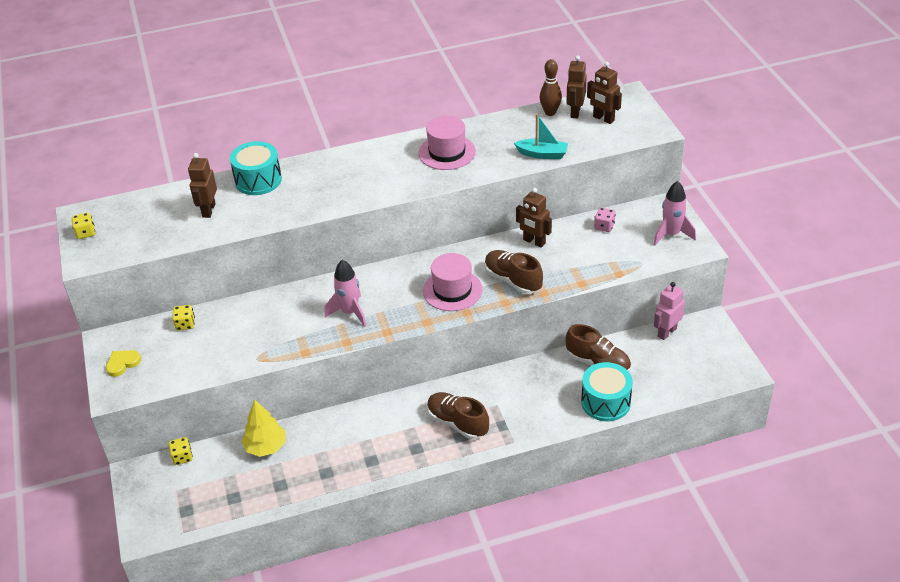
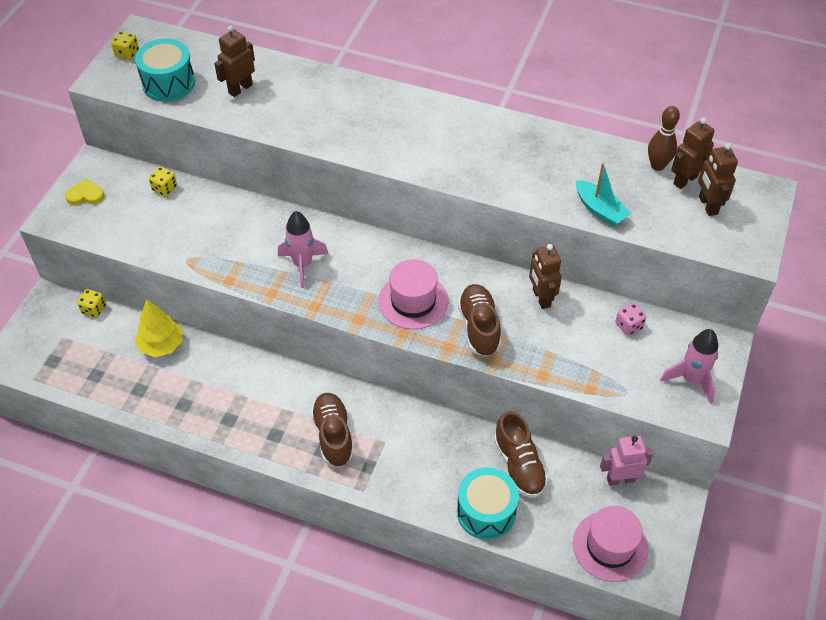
camera: 35 degrees right, 10 degrees up
turquoise drum [230,141,282,195] -> turquoise drum moved to [135,39,195,102]
pink hat [418,116,476,170] -> pink hat moved to [573,506,648,582]

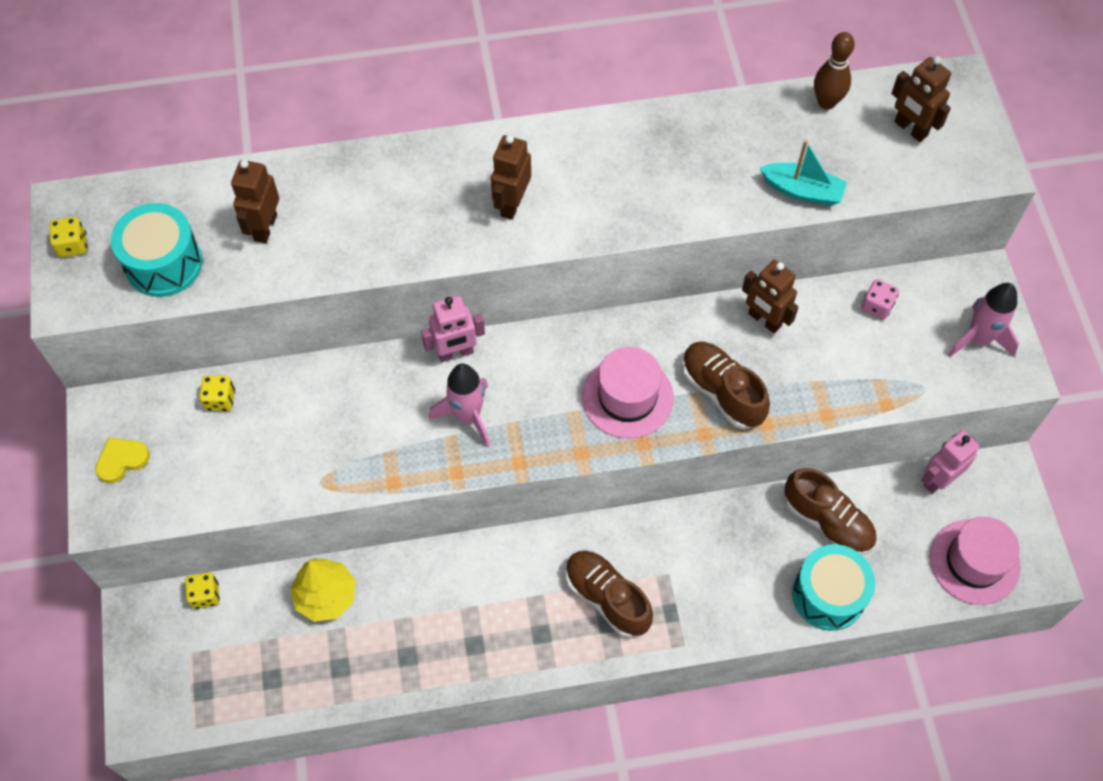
camera: 30 degrees left, 10 degrees up
brown robot [671,118,715,189] -> brown robot moved to [491,135,531,220]
none -> pink robot [421,296,485,362]

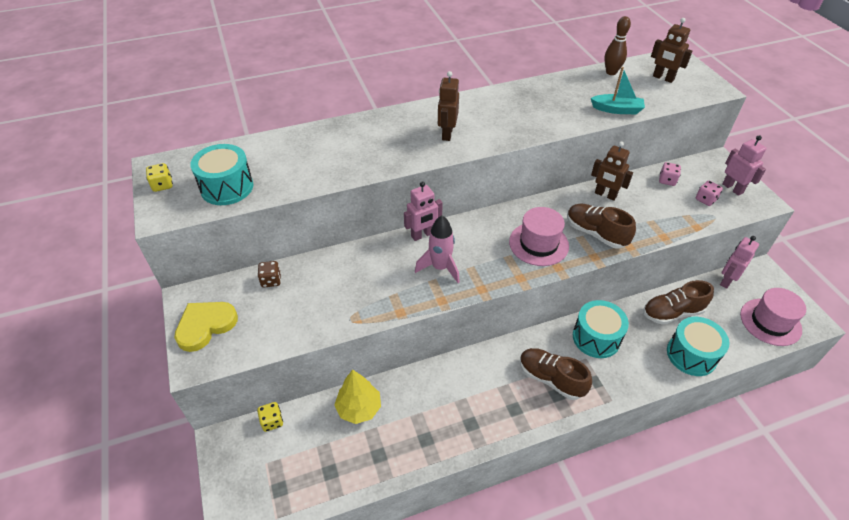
camera: 10 degrees left, 15 degrees down
yellow heart [95,438,150,483] -> yellow heart [174,302,238,352], size x1.62
yellow dice [199,375,235,411] -> brown dice [258,261,281,287]
brown robot [231,160,279,243] -> none
brown shoe [785,468,877,555] -> brown shoe turned 135 degrees clockwise [643,280,714,325]
pink rocket [948,283,1019,357] -> pink robot [722,135,767,196]
none -> turquoise drum [573,300,629,358]
none -> pink dice [696,181,723,206]

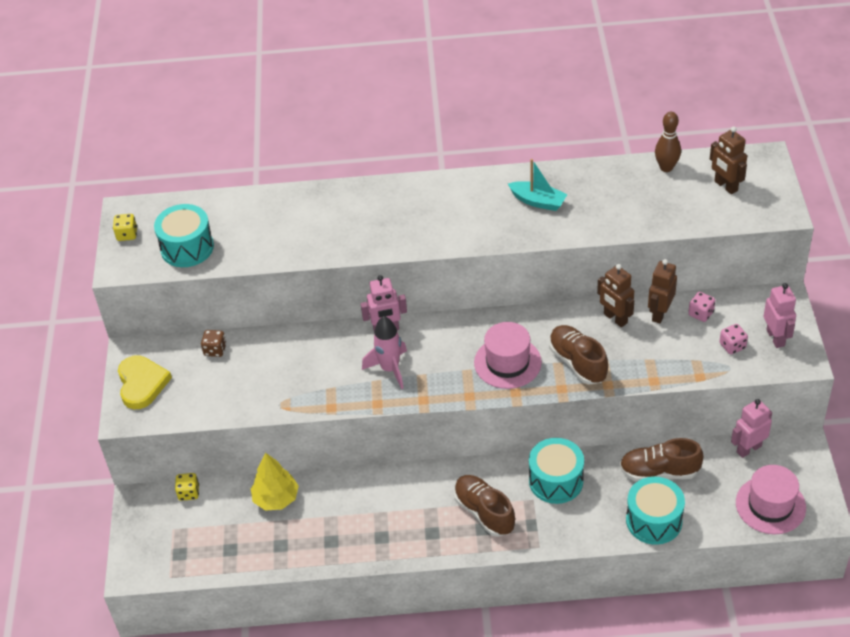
camera: 20 degrees right, 0 degrees up
yellow heart [174,302,238,352] -> yellow heart turned 105 degrees clockwise [118,355,172,409]
brown robot [438,71,459,141] -> brown robot moved to [648,259,677,323]
turquoise boat [591,67,645,114] -> turquoise boat moved to [508,159,568,211]

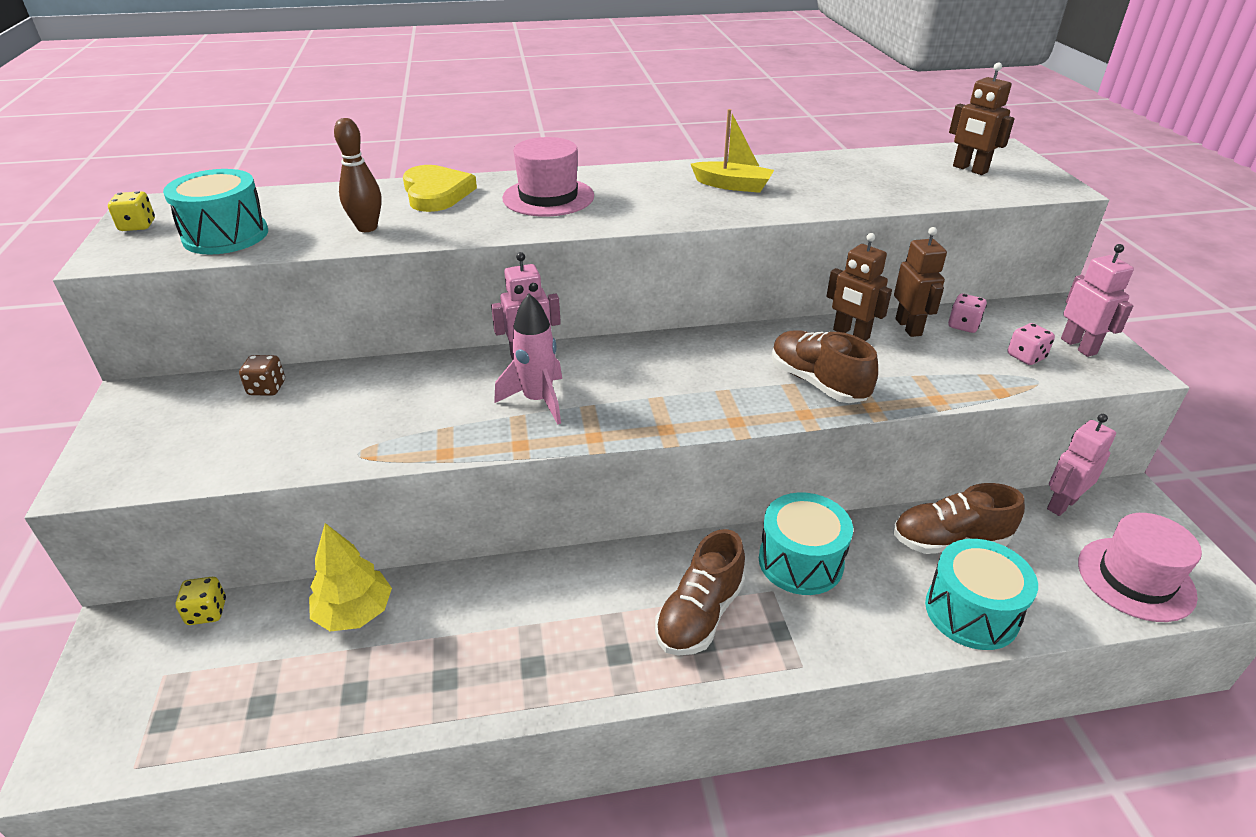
camera: 10 degrees left, 10 degrees down
yellow heart [118,355,172,409] -> yellow heart moved to [403,165,477,212]
brown shoe [454,475,515,537] -> brown shoe turned 105 degrees counterclockwise [655,529,745,656]
pink hat [474,322,542,389] -> pink hat moved to [502,137,594,217]
turquoise boat [508,159,568,211] -> yellow boat [691,109,774,193]
brown robot [648,259,677,323] -> brown robot turned 150 degrees clockwise [894,227,947,337]
brown bowling pin [655,112,681,172] -> brown bowling pin moved to [334,118,382,232]

